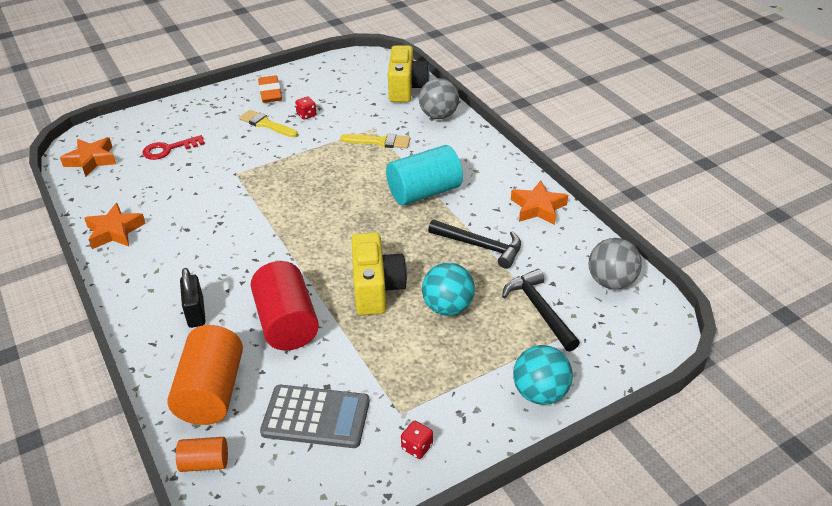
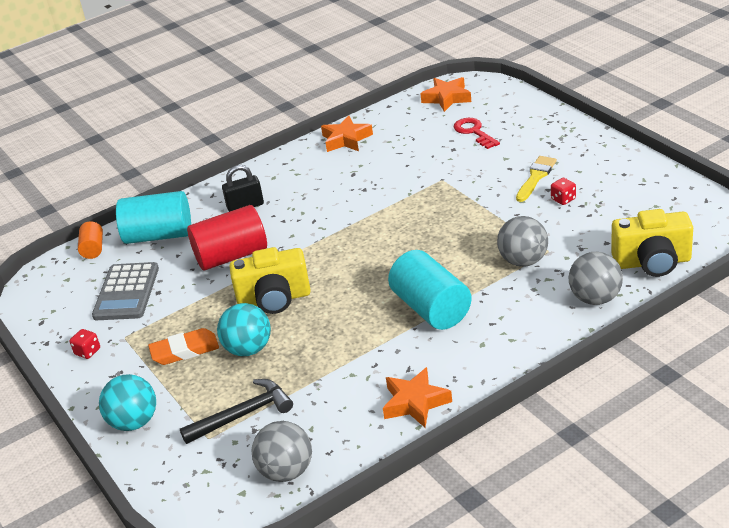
camera: 90 degrees right, 5 degrees down
orange cylinder [167,325,243,425] -> turquoise cylinder [116,191,191,244]
orange eraser [258,75,282,103] -> orange eraser moved to [148,328,219,365]
yellow brush [340,134,411,148] -> grey ball [497,216,548,267]
black hammer [428,220,521,269] -> none

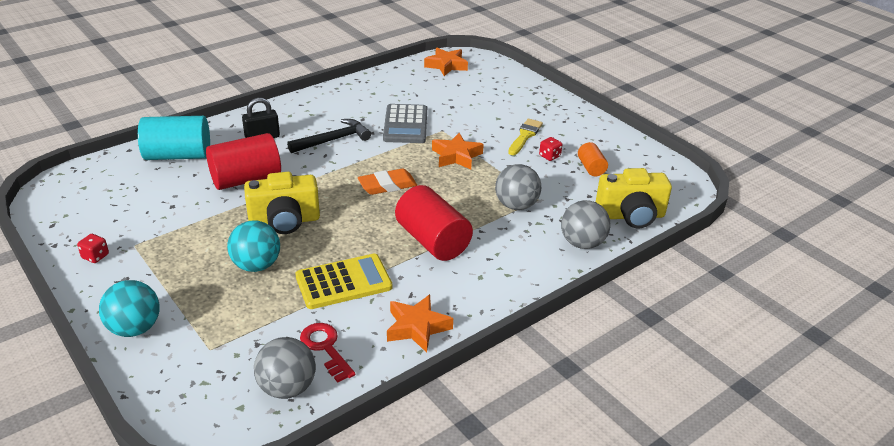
camera: 10 degrees left, 0 degrees up
orange cylinder [78,221,103,259] -> orange cylinder moved to [578,142,608,177]
grey calculator [92,262,159,320] -> grey calculator moved to [383,104,427,143]
orange eraser [148,328,219,365] -> orange eraser moved to [358,168,417,195]
black hammer [180,379,293,444] -> black hammer moved to [287,119,371,153]
orange star [321,115,373,152] -> orange star moved to [432,133,484,169]
turquoise cylinder [388,250,472,330] -> red cylinder [395,185,473,261]
red key [454,118,500,149] -> red key moved to [300,323,355,383]
none -> yellow calculator [295,254,392,309]

